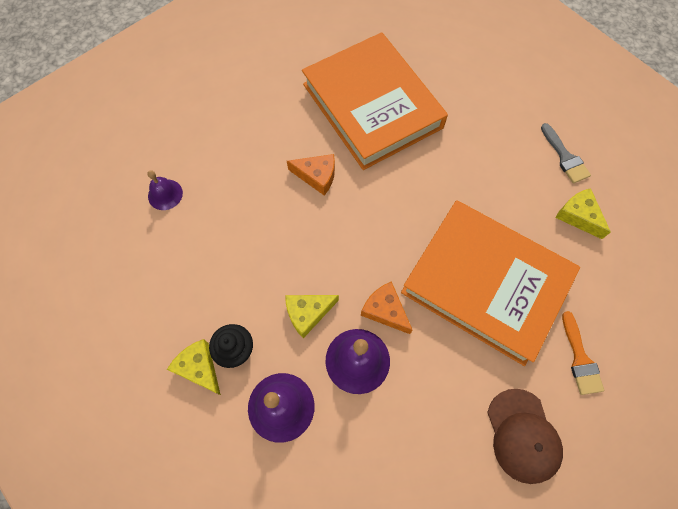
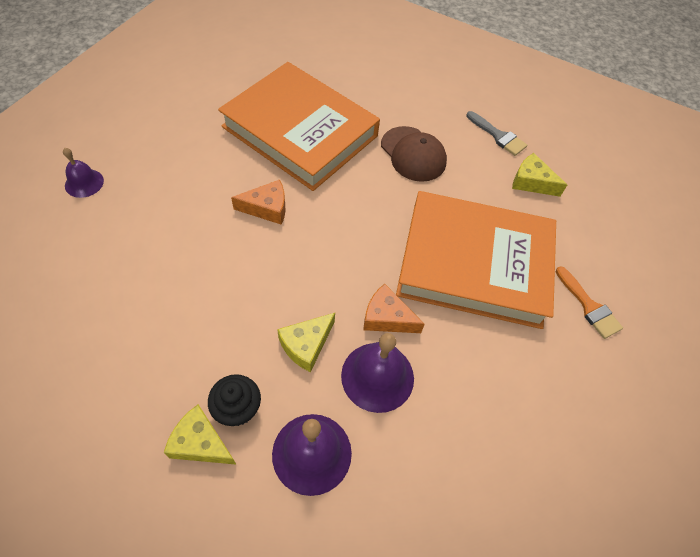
camera: 25 degrees left, 10 degrees down
purple bell [147,170,183,210] -> purple bell moved to [63,148,104,198]
brown cap [487,389,563,484] -> brown cap moved to [381,126,447,182]

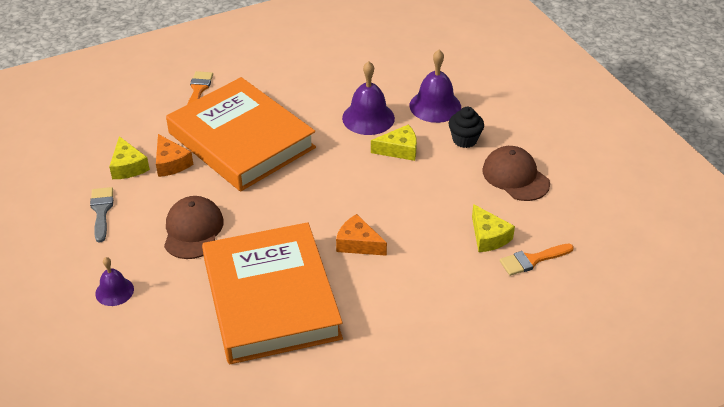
camera: 140 degrees left, 15 degrees down
purple bell [63,148,104,198] -> purple bell moved to [95,257,134,306]
yellow cheese [164,404,237,465] -> yellow cheese moved to [472,204,515,252]
orange cheese [363,284,425,333] -> orange cheese moved to [156,134,193,177]
none -> brown cap [482,146,550,201]
none -> orange brush [500,244,574,276]

